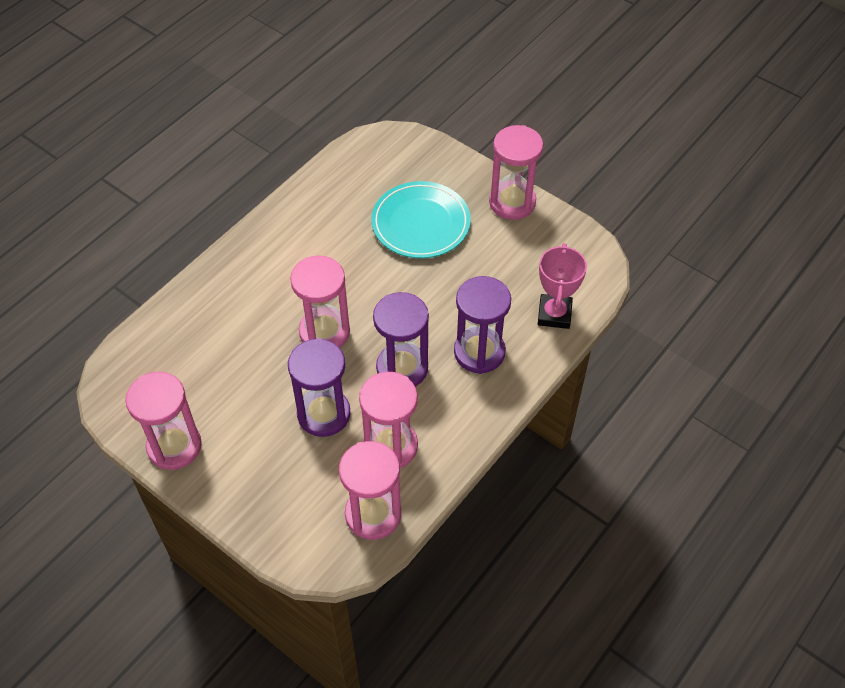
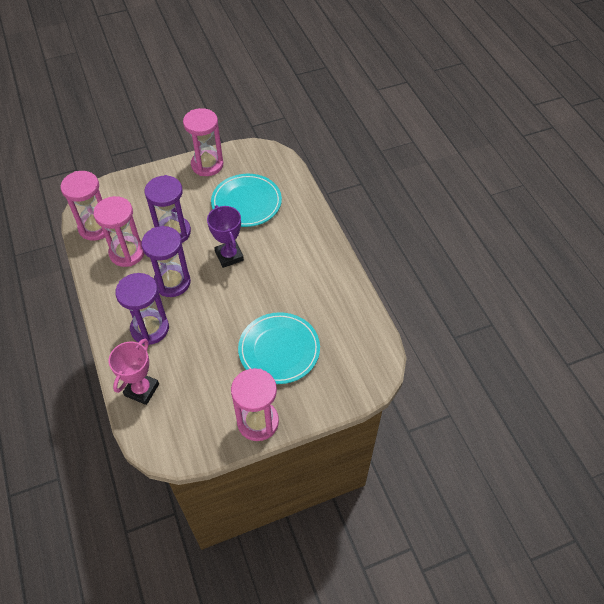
camera: 120 degrees right, 0 degrees up
pink hourglass [290,256,350,348] -> purple trophy [207,205,244,268]
pink trophy [538,243,587,329] -> pink trophy turned 75 degrees clockwise [109,339,159,405]
none -> turquoise plate [211,174,282,227]

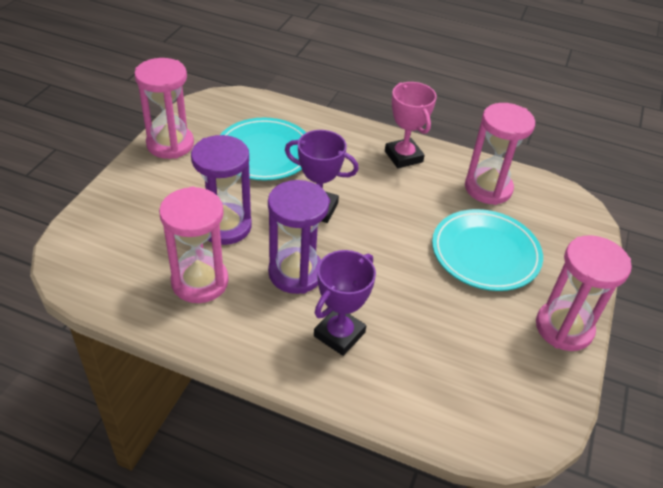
camera: 50 degrees left, 10 degrees down
pink hourglass [60,171,111,241] -> pink hourglass moved to [465,103,535,205]
pink trophy [109,339,159,405] -> pink trophy moved to [385,82,437,168]
purple hourglass [115,273,169,345] -> purple trophy [314,250,376,356]

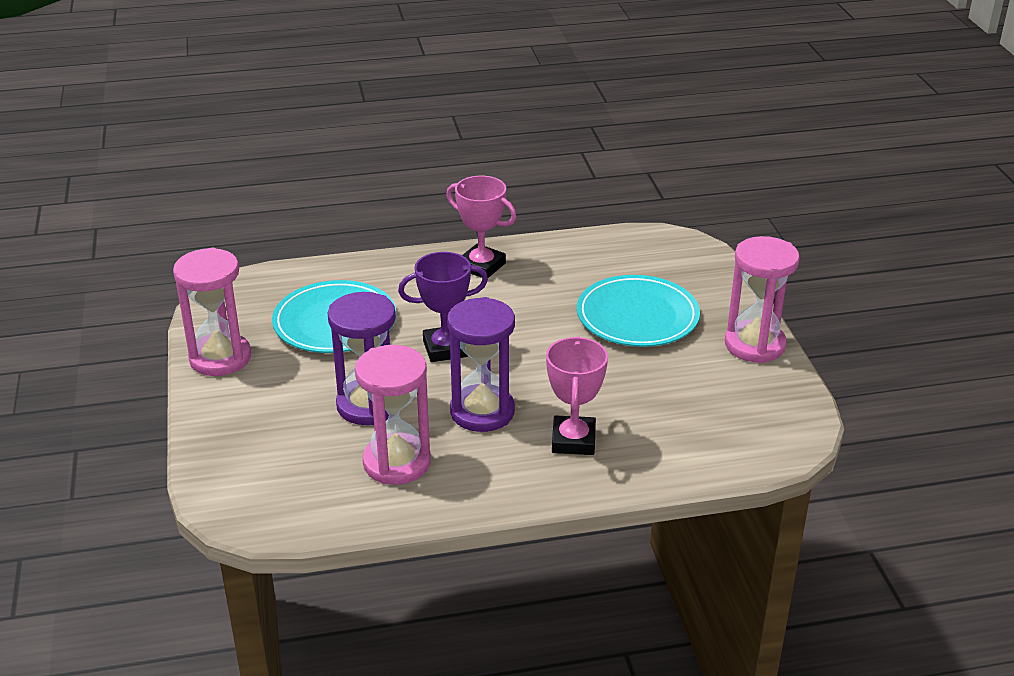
camera: 30 degrees left, 10 degrees down
purple trophy [314,250,376,356] -> pink trophy [546,336,608,455]
pink hourglass [465,103,535,205] -> none

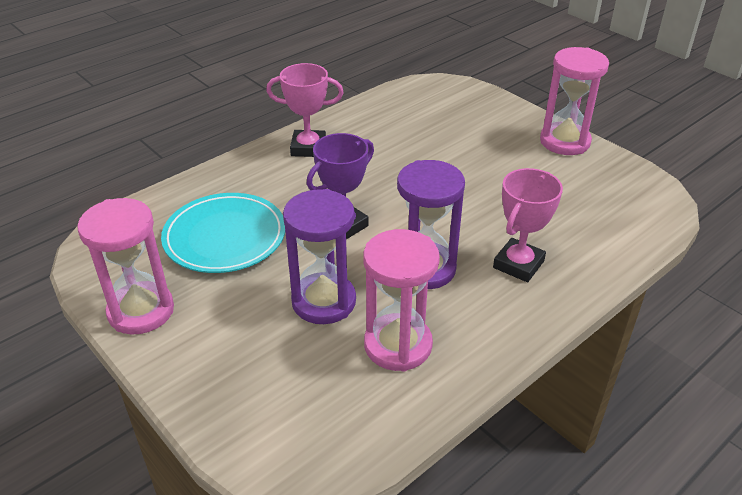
camera: 30 degrees left, 5 degrees up
pink trophy [546,336,608,455] -> pink trophy turned 60 degrees clockwise [493,168,563,282]
turquoise plate [577,275,700,347] -> none

